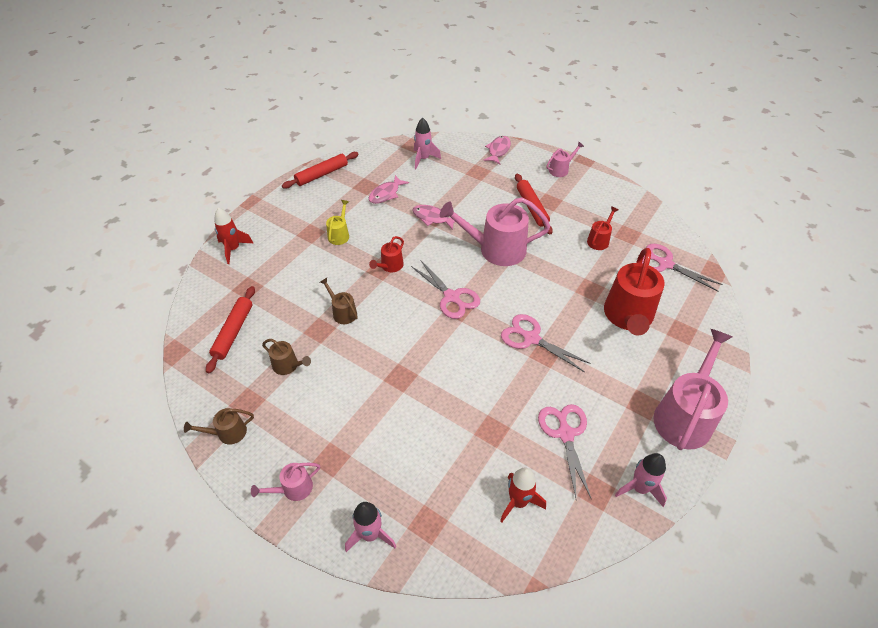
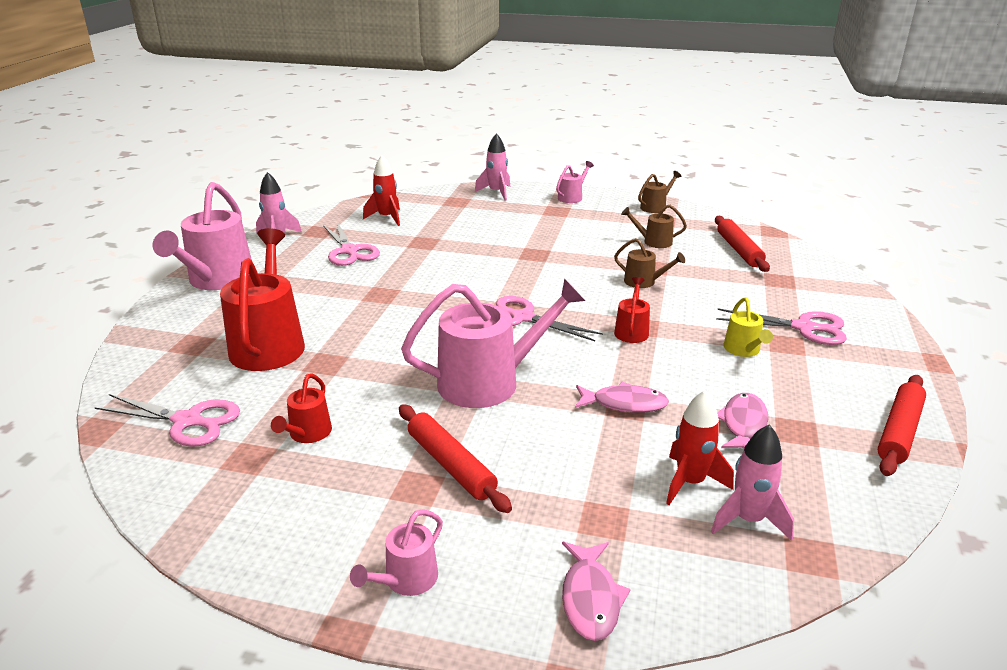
camera: 160 degrees right, 20 degrees down
red rocket [214,208,253,264] -> red rocket moved to [666,390,734,505]
pink scissors [501,314,591,372] -> pink scissors moved to [716,309,847,345]

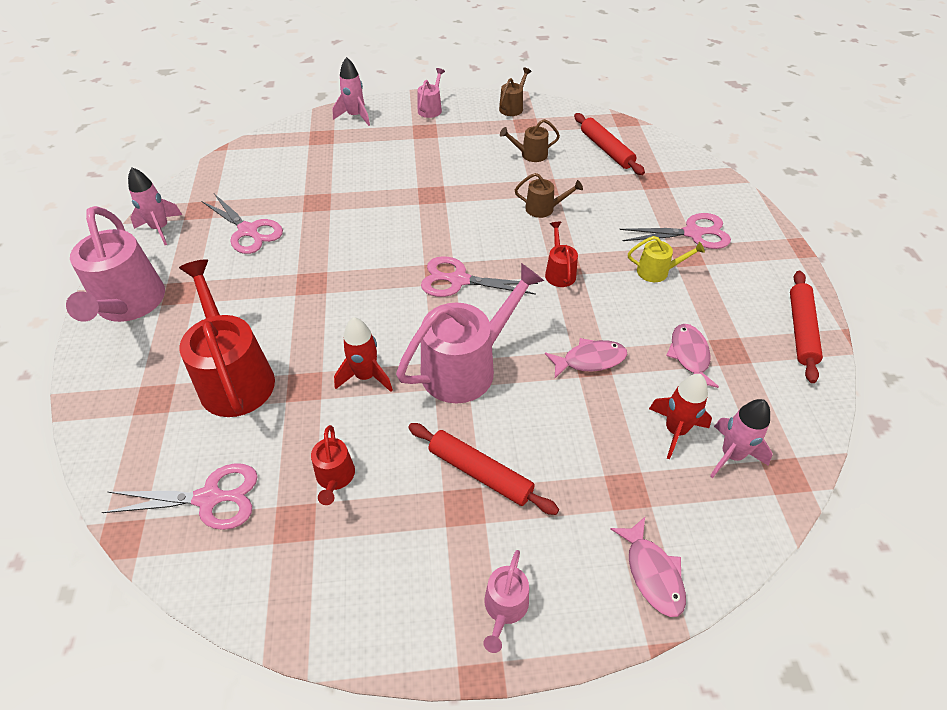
camera: 20 degrees left, 20 degrees up
red rocket [363,155,400,226] -> red rocket moved to [334,317,393,392]
yellow watering can [724,297,773,357] -> yellow watering can turned 60 degrees counterclockwise [628,236,705,282]

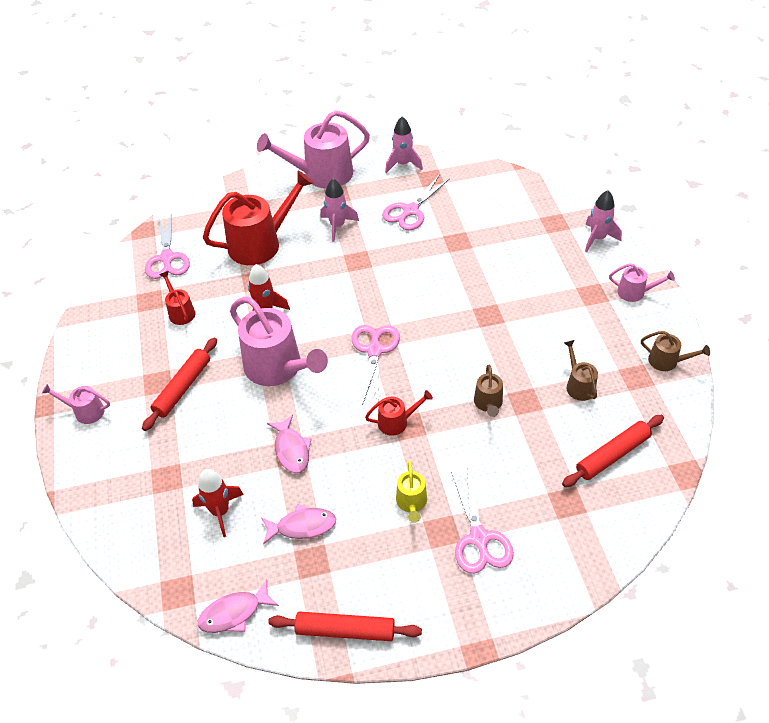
camera: 85 degrees right, 0 degrees up
red watering can [311,425,355,505] -> red watering can turned 75 degrees clockwise [160,271,195,325]
pink fish [610,517,686,617] -> pink fish moved to [198,579,279,633]
pink rocket [710,399,773,478] -> pink rocket moved to [320,179,359,242]

